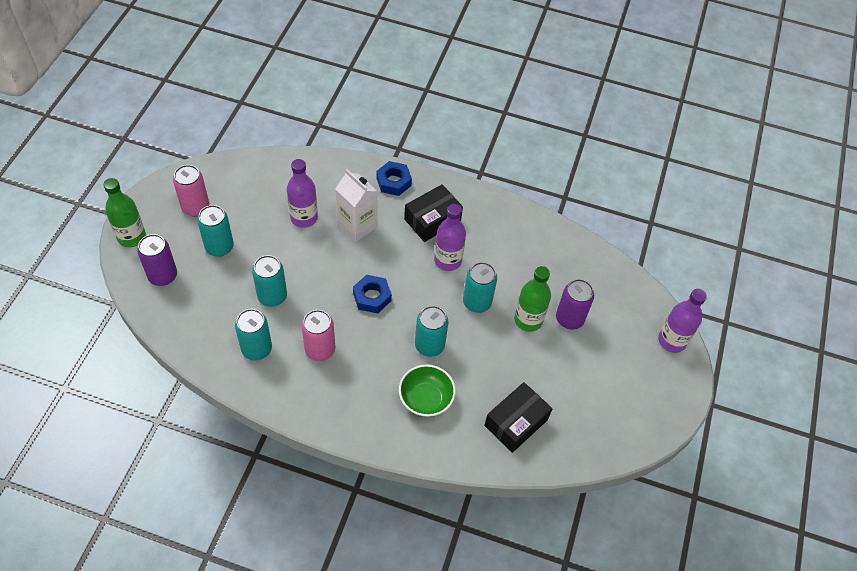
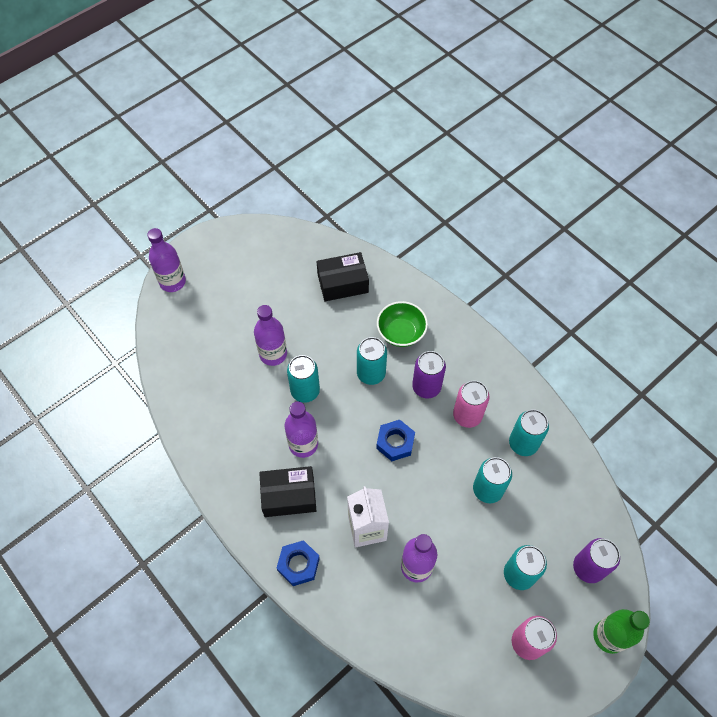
camera: 145 degrees left, 5 degrees up
green bottle [514,266,551,332] -> purple bottle [254,305,287,366]
purple can [556,279,594,329] -> purple can moved to [412,351,446,398]

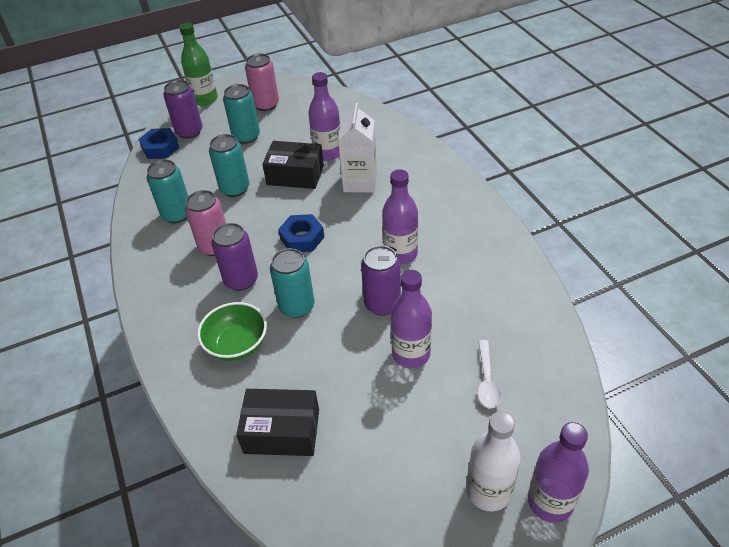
camera: 160 degrees left, 15 degrees down
black box [259,466,316,517] -> black box moved to [262,141,324,189]
blue nut [277,540,320,586] -> blue nut moved to [138,128,180,159]
turquoise can [287,355,320,403] -> purple can [361,245,401,316]
none -> white bottle [467,411,521,511]
none -> white spoon [477,340,501,409]

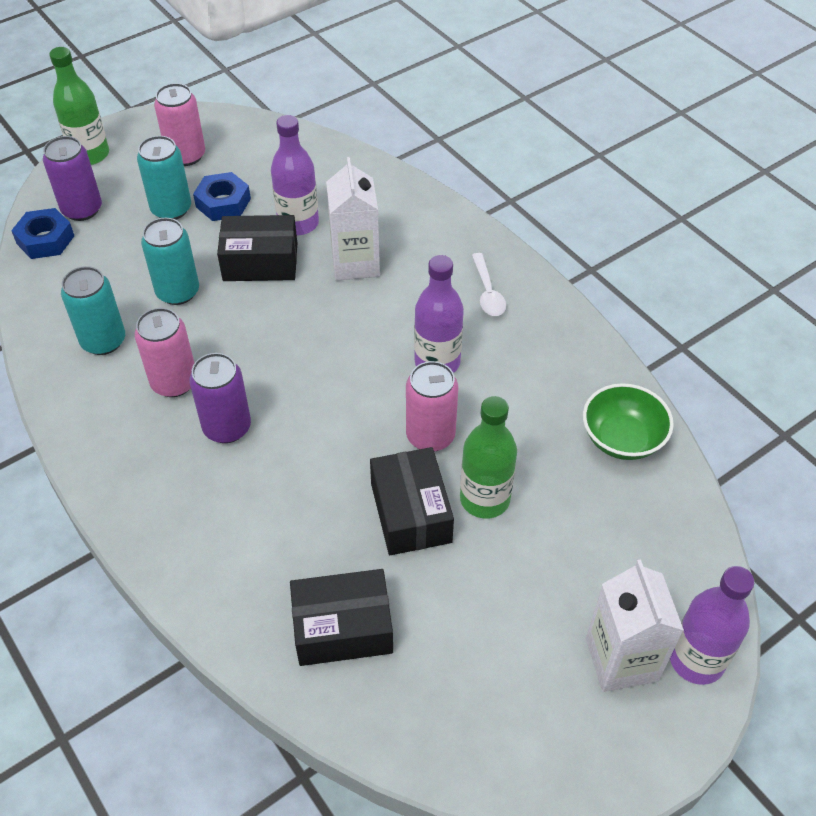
camera: 15 degrees left, 5 degrees up
green bowl [197,302,267,361] -> green bowl moved to [583,383,674,460]
turquoise can [270,248,315,318] -> none
blue nut [278,214,324,252] -> blue nut moved to [193,172,251,221]
purple can [361,245,401,316] -> pink can [406,361,458,452]
purple bottle [391,270,432,368] -> green bottle [460,396,517,519]
white bottle [467,411,521,511] -> white carton [586,560,684,692]
white spoon [477,340,501,409] -> white spoon moved to [472,253,506,316]
none -> black box [370,447,454,555]

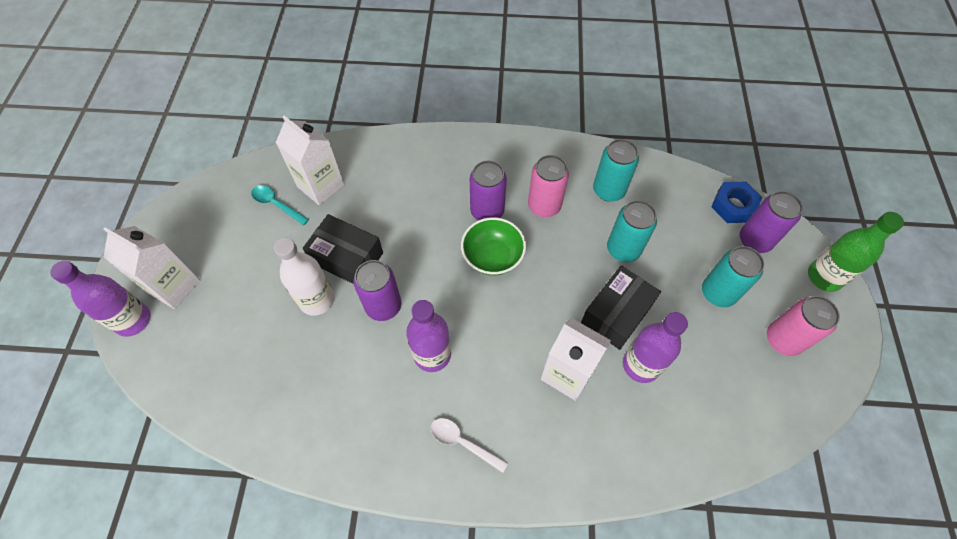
camera: 130 degrees right, 10 degrees up
blue nut [193,172,251,221] -> none
black box [290,569,393,666] -> white carton [276,115,345,205]
pink can [406,361,458,452] -> purple can [353,260,401,321]
green bottle [460,396,517,519] -> white bottle [274,237,334,315]
green bowl [583,383,674,460] -> green bowl moved to [461,217,526,275]
none -> turquoise spoon [251,185,309,225]

